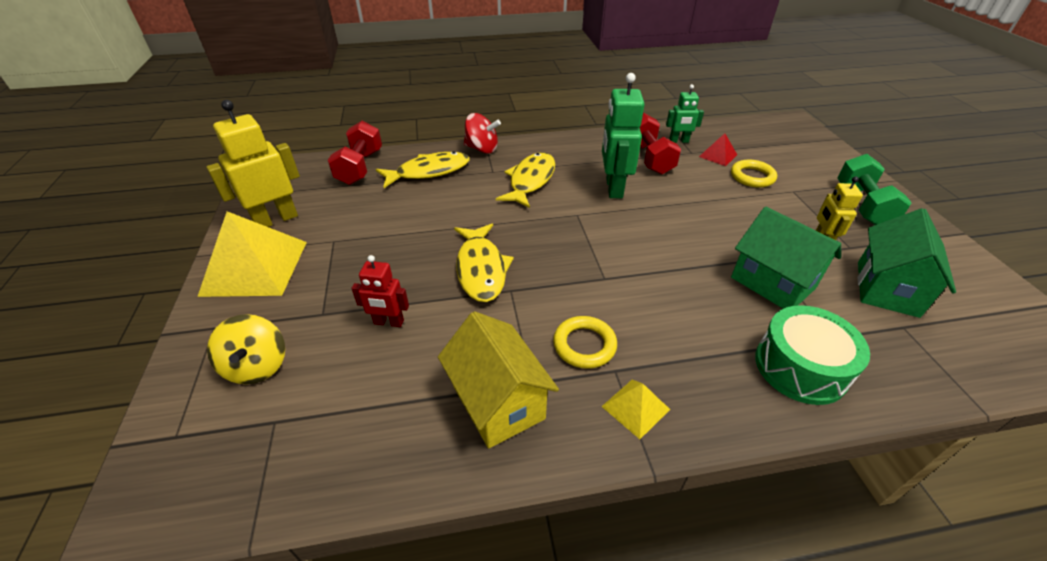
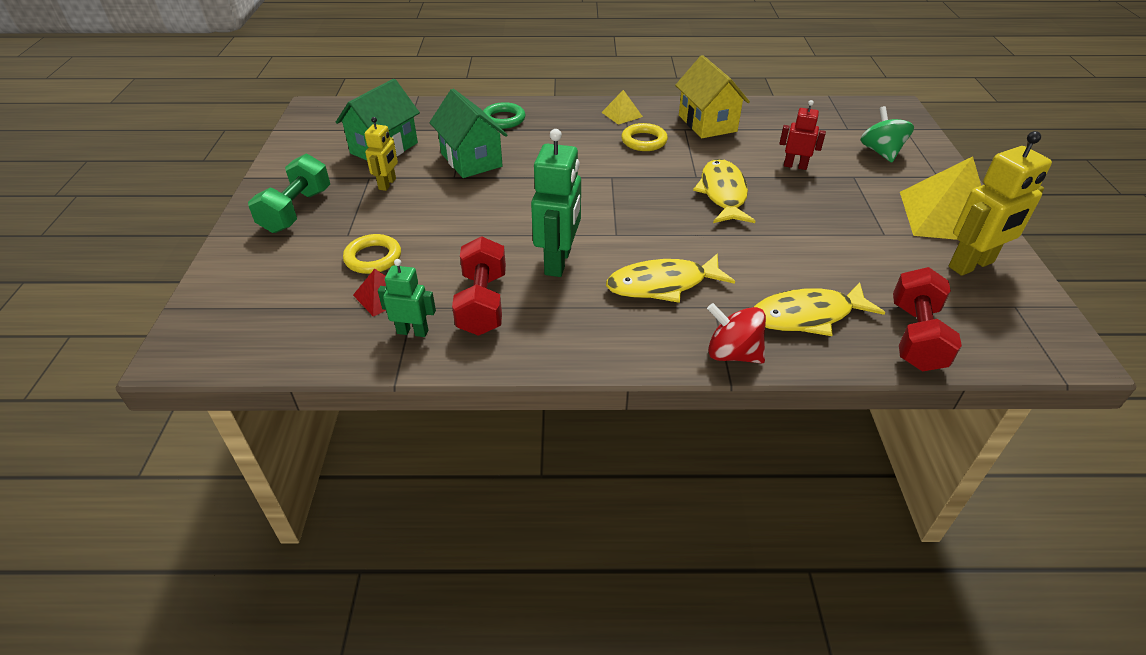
camera: 170 degrees left, 0 degrees up
yellow spinning top [207,314,285,384] -> green spinning top [860,106,914,162]
yellow fish [496,152,555,208] -> yellow fish turned 45 degrees clockwise [606,253,735,303]
green drum [755,305,870,405] -> green ring [483,102,525,129]

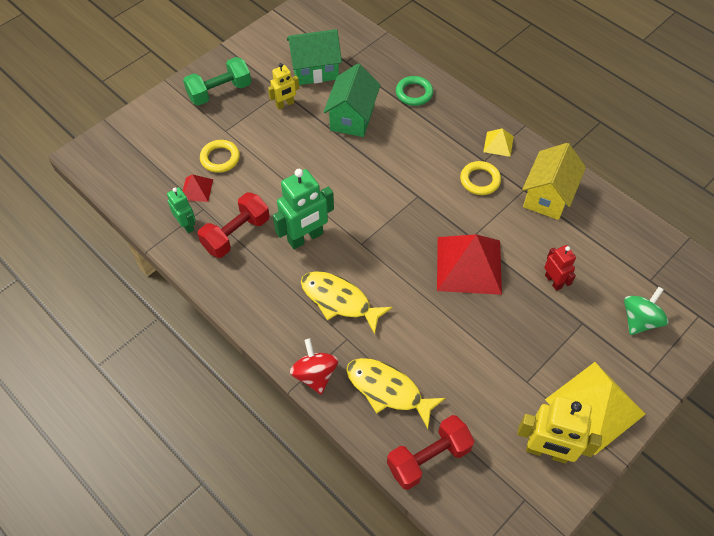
camera: 45 degrees right, 15 degrees up
yellow fish [693,159,755,223] -> red pyramid [437,234,502,295]

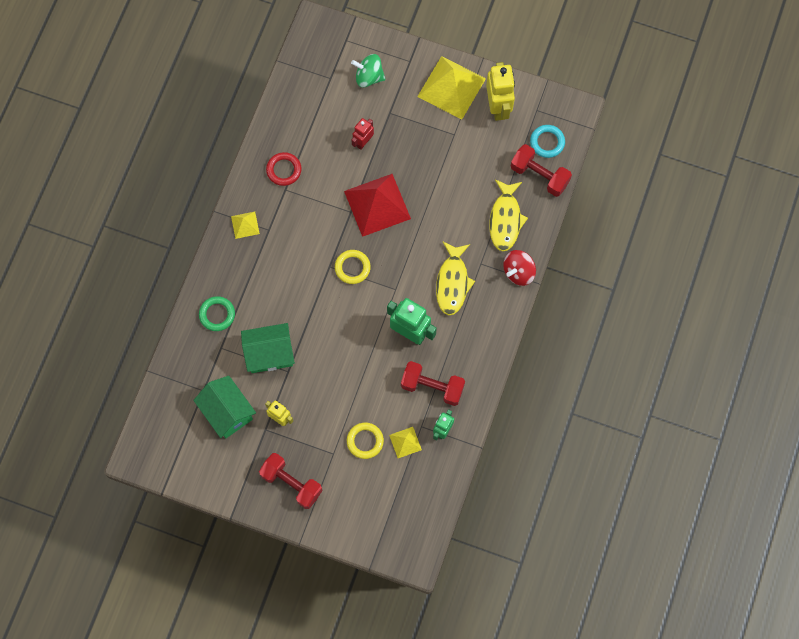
camera: 115 degrees left, 15 degrees up
green dumbbell [183,57,251,106] -> red dumbbell [259,453,323,509]
red pyramid [183,174,213,202] -> yellow pyramid [389,427,422,458]
yellow ring [460,161,501,195] -> yellow ring moved to [335,250,371,284]
yellow house [522,143,586,220] -> red ring [266,152,302,186]
none -> turquoise ring [530,125,565,158]

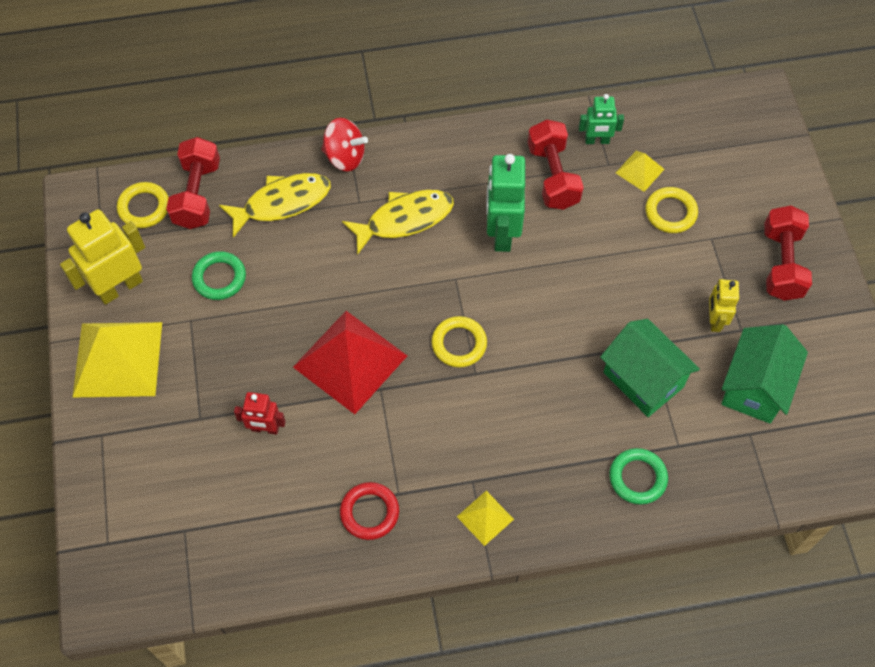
camera: 120 degrees left, 10 degrees down
green spinning top [351,54,385,87] -> none
turquoise ring [530,125,565,158] -> yellow ring [117,182,169,228]
none -> green ring [192,251,246,300]

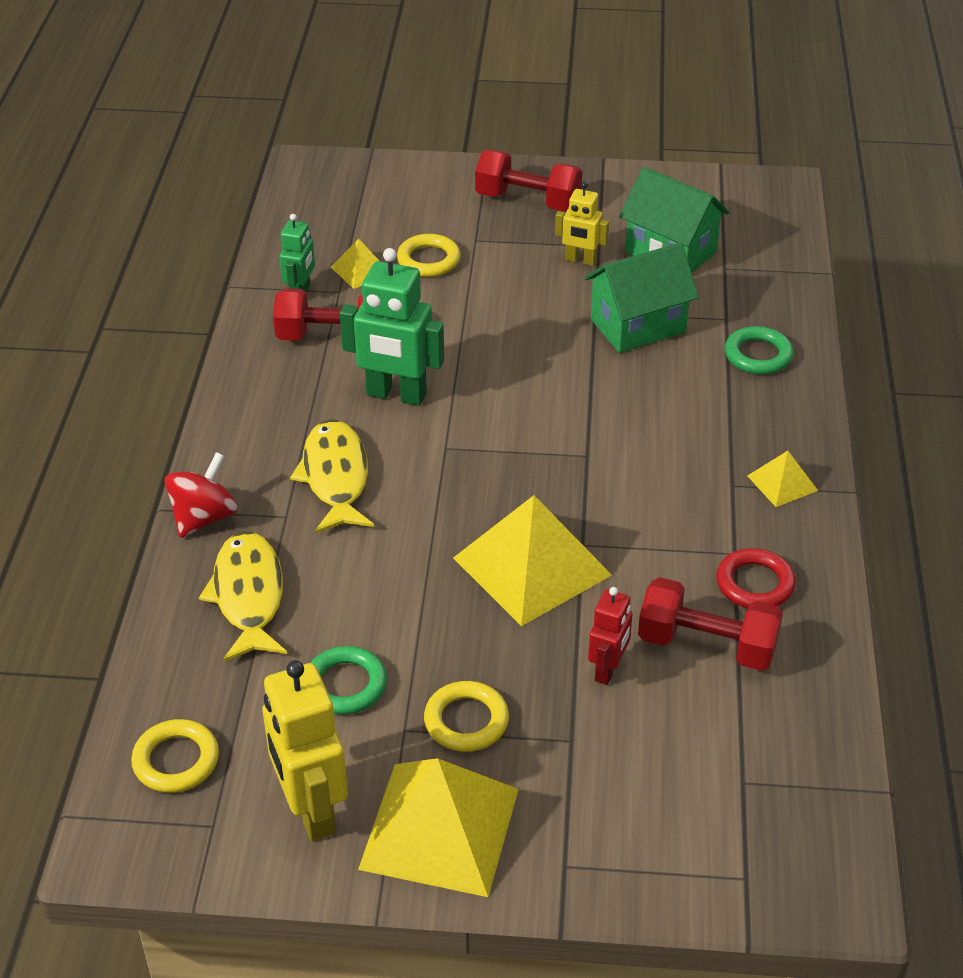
camera: 75 degrees left, 20 degrees down
red dumbbell [166,137,220,229] -> red dumbbell moved to [638,577,783,671]
red pyramid [293,311,407,414] -> yellow pyramid [453,495,612,626]
yellow ring [431,316,487,368] -> yellow ring moved to [424,681,509,752]

